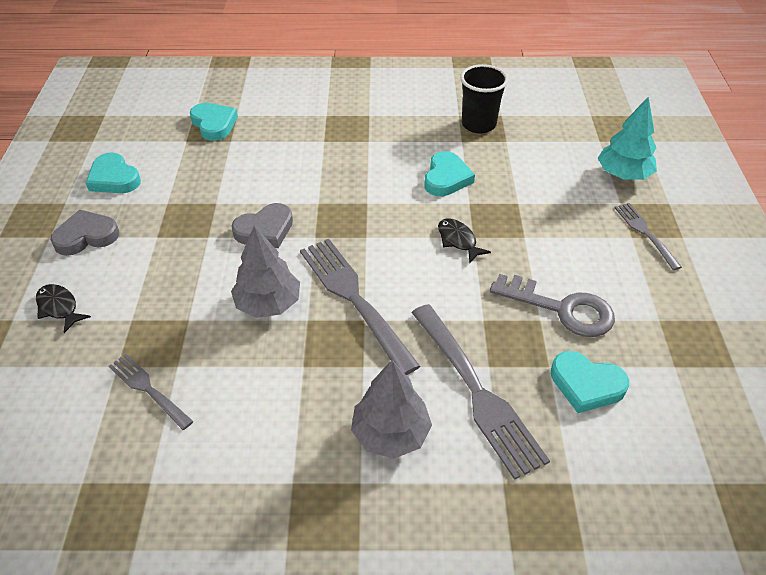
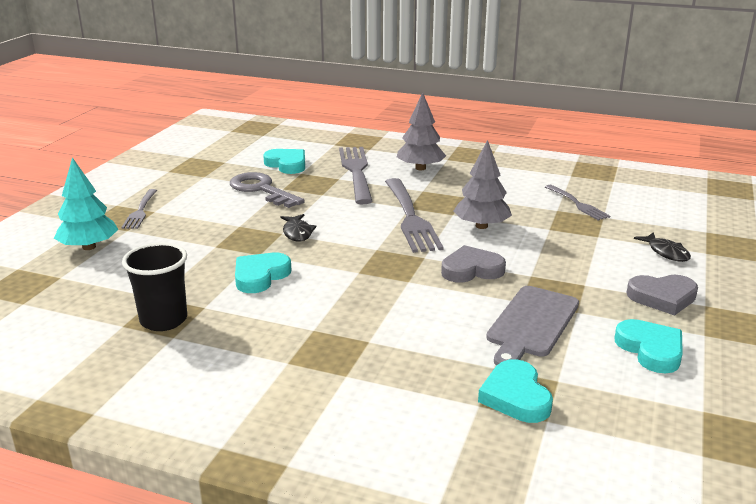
camera: 160 degrees left, 20 degrees down
none -> grey cutting board [486,286,579,366]

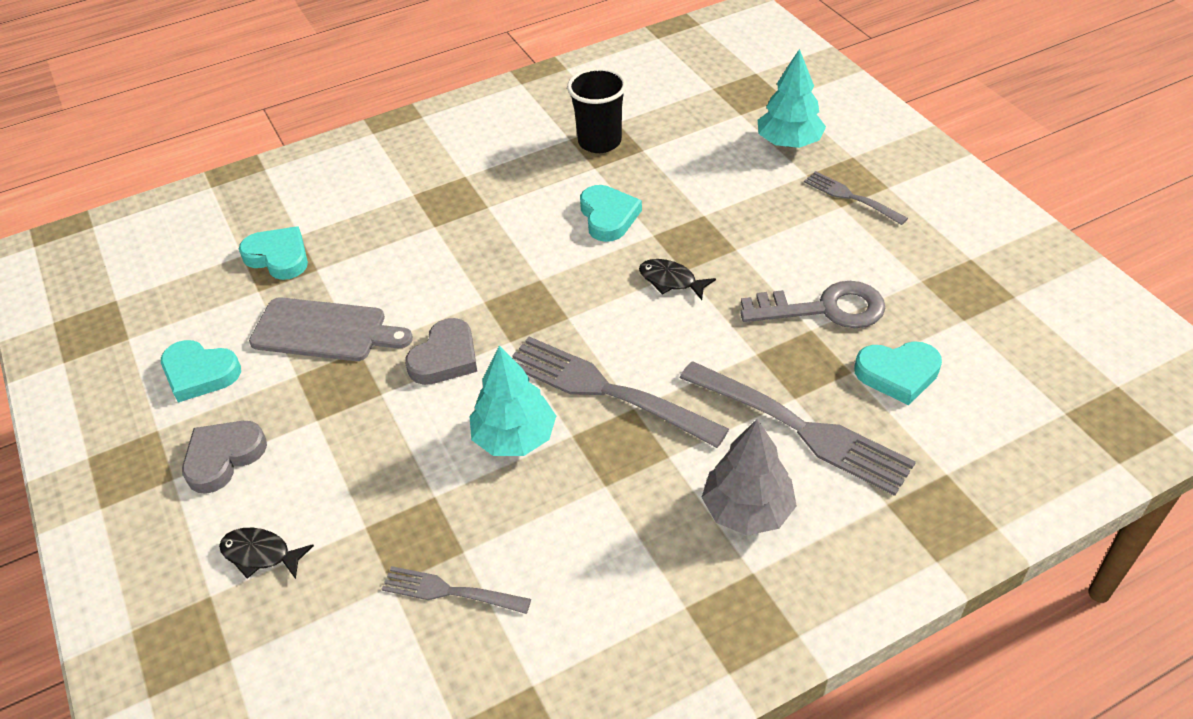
camera: 135 degrees right, 20 degrees up
grey tree [453,140,512,229] -> turquoise tree [469,345,556,456]
grey cutting board [486,286,579,366] -> grey cutting board turned 120 degrees clockwise [249,297,413,361]

